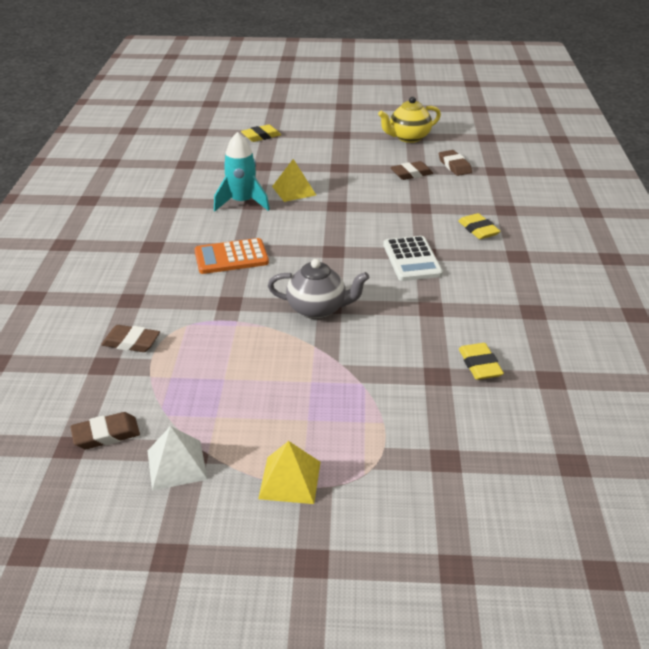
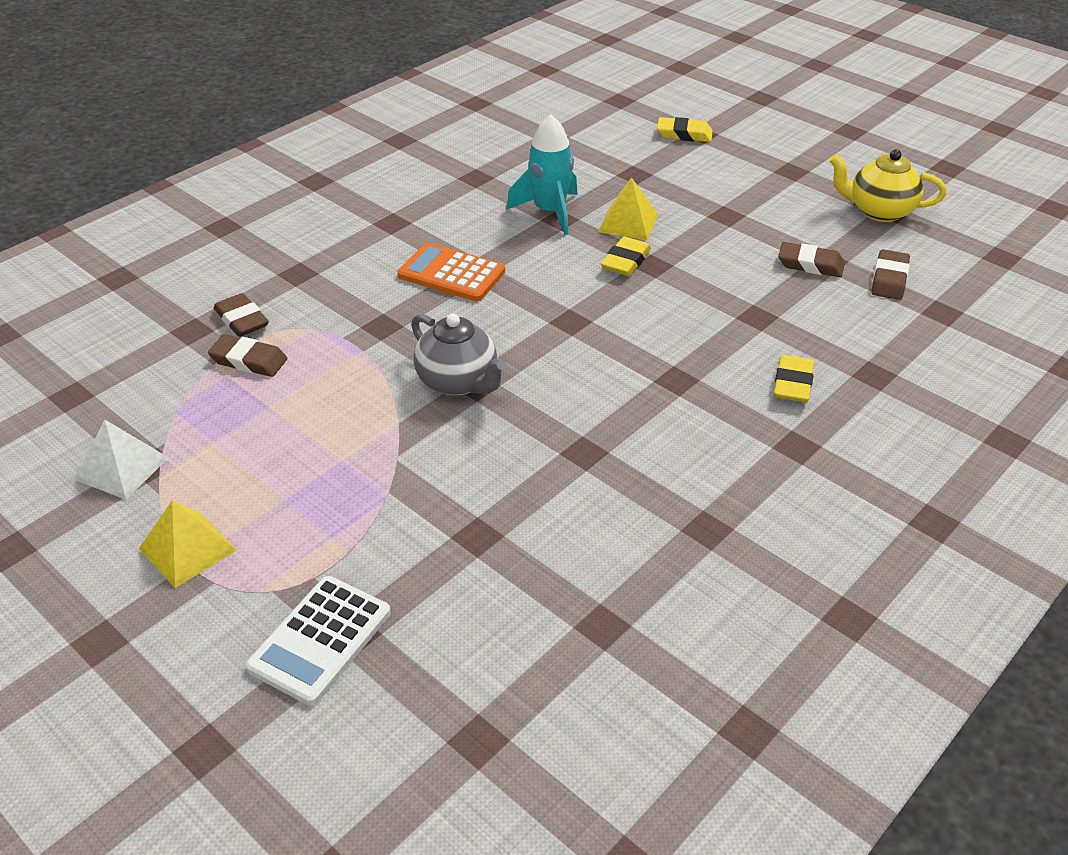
camera: 40 degrees right, 5 degrees up
brown eraser [70,412,140,449] -> brown eraser moved to [208,334,287,377]
white calculator [383,236,443,281] -> white calculator moved to [246,576,391,706]
yellow eraser [459,343,504,380] -> yellow eraser moved to [601,237,651,276]

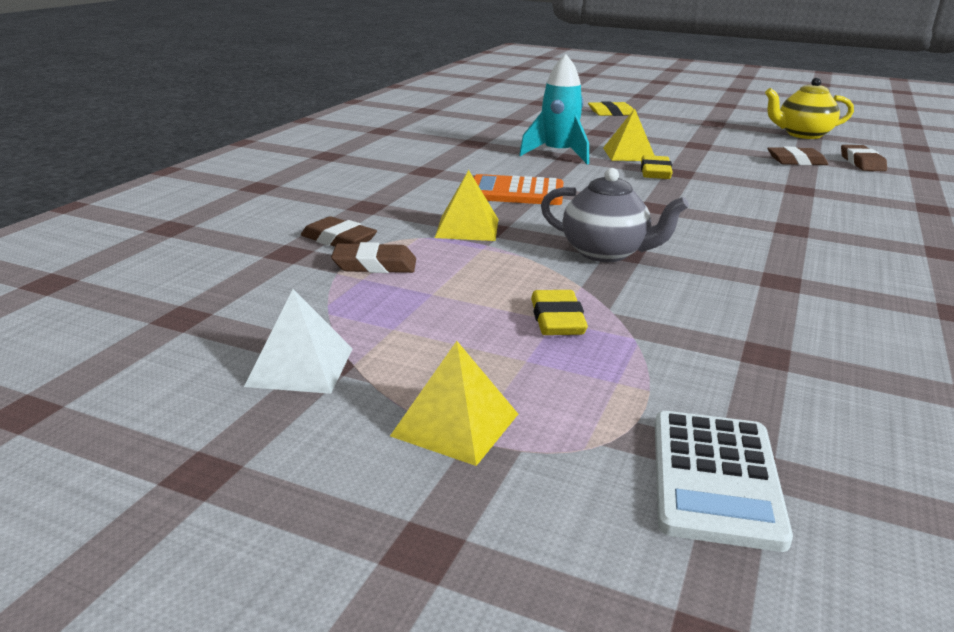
camera: 20 degrees left, 15 degrees down
yellow eraser [774,355,814,402] -> yellow eraser moved to [531,290,588,335]
none -> yellow pyramid [435,170,498,241]

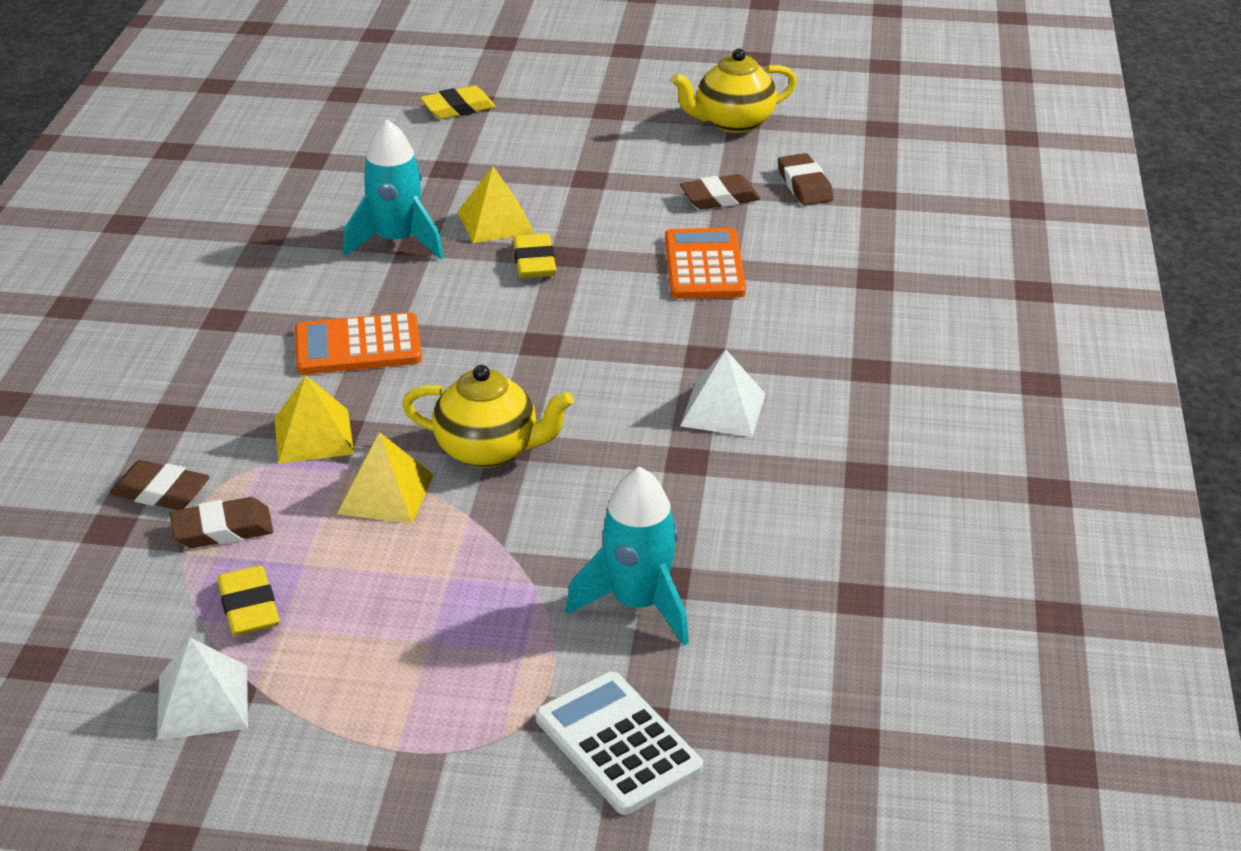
camera: 15 degrees left, 10 degrees up
yellow pyramid [390,341,518,466] -> yellow pyramid moved to [337,432,434,524]
yellow eraser [531,290,588,335] -> yellow eraser moved to [217,565,280,635]
grey teapot [541,168,689,262] -> yellow teapot [402,365,573,468]
white calculator [655,411,793,552] -> white calculator turned 150 degrees clockwise [536,672,703,815]
none -> turquoise rocket [566,466,689,646]
none -> orange calculator [665,228,746,299]
none -> white pyramid [680,350,765,437]

